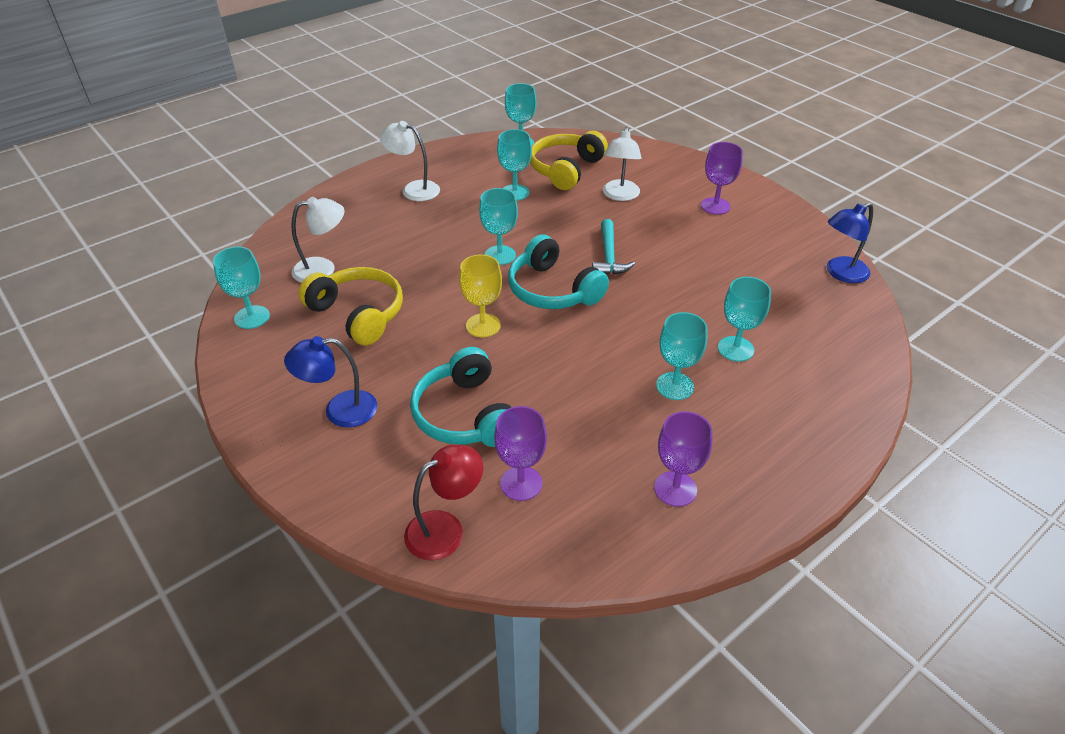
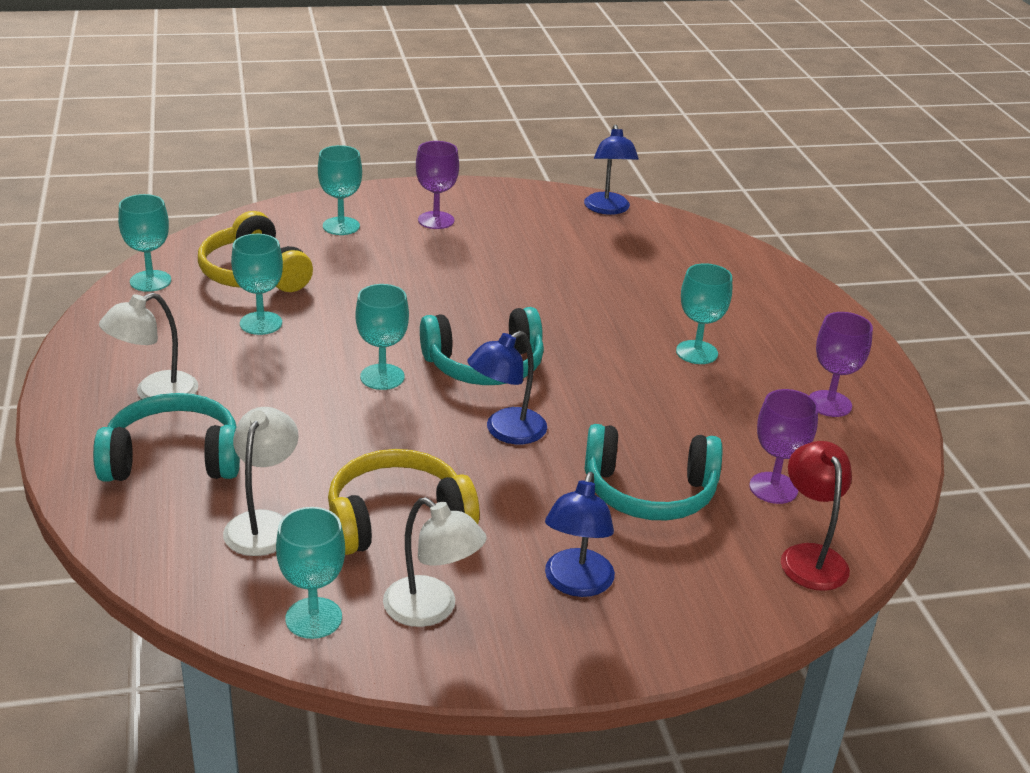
camera: 65 degrees left, 10 degrees down
yellow goblet [459,254,502,337] -> blue lamp [467,331,547,444]
turquoise hammer [592,219,635,275] -> none
white lamp [603,127,641,201] -> white lamp moved to [383,497,487,627]
turquoise goblet [718,277,771,362] -> turquoise goblet moved to [318,145,362,235]
none -> turquoise headphones [93,393,240,482]

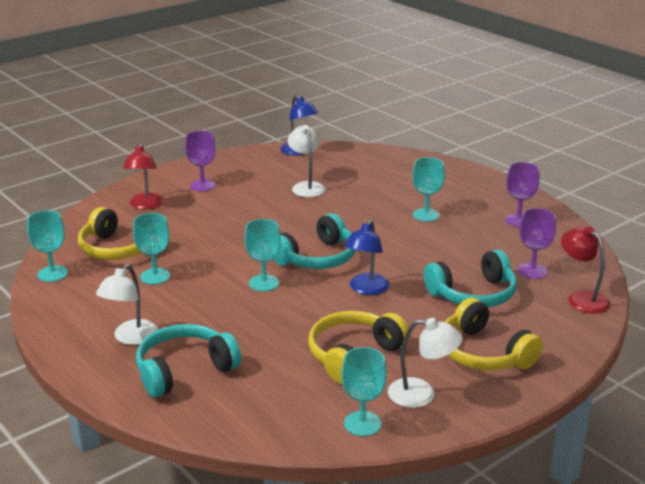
camera: 25 degrees left, 5 degrees down
white lamp [223,407,298,556] -> white lamp moved to [288,125,325,197]
turquoise goblet [318,145,362,235] -> red lamp [123,143,164,210]
blue lamp [545,472,615,597] -> yellow headphones [445,298,543,370]

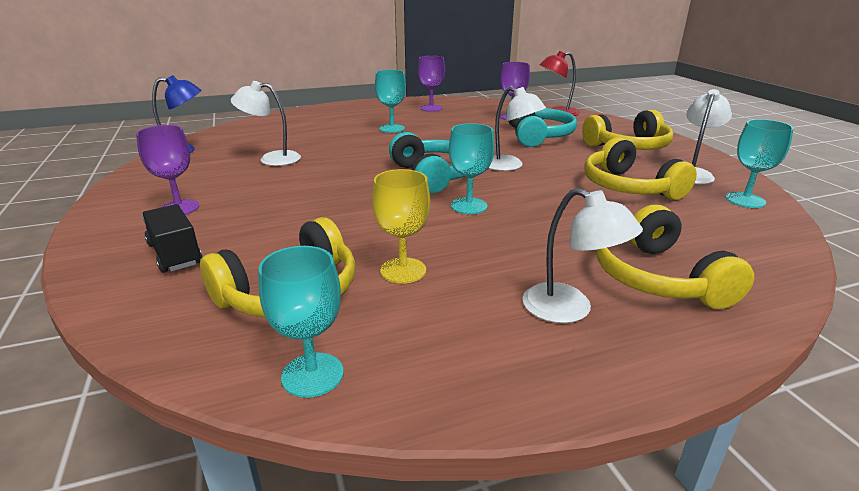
camera: 70 degrees left, 0 degrees up
red lamp [123,143,164,210] -> black truck [142,204,202,273]
turquoise goblet [133,213,170,285] -> yellow goblet [372,169,430,284]
turquoise headphones [136,324,241,398] -> yellow headphones [596,205,754,309]
blue lamp [344,220,390,295] -> white lamp [489,87,546,171]

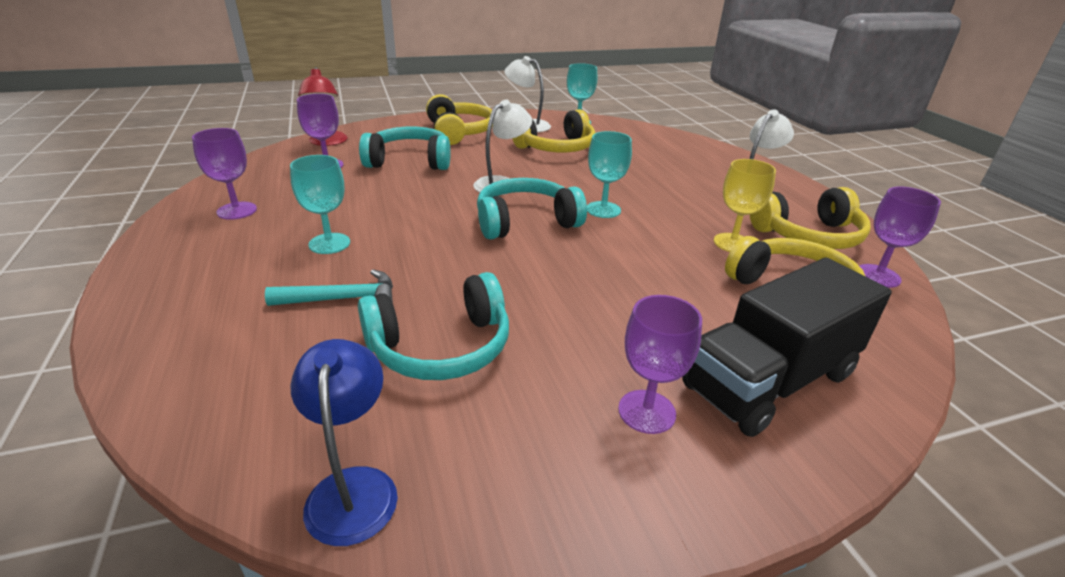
camera: 90 degrees left, 5 degrees up
black truck [142,204,202,273] -> black truck [682,258,892,437], size x1.80
white lamp [231,81,301,166] -> turquoise headphones [358,272,509,380]
turquoise goblet [258,246,344,398] -> purple goblet [859,187,941,288]
yellow headphones [596,205,754,309] -> yellow headphones moved to [750,187,871,249]
none -> turquoise hammer [265,269,393,306]

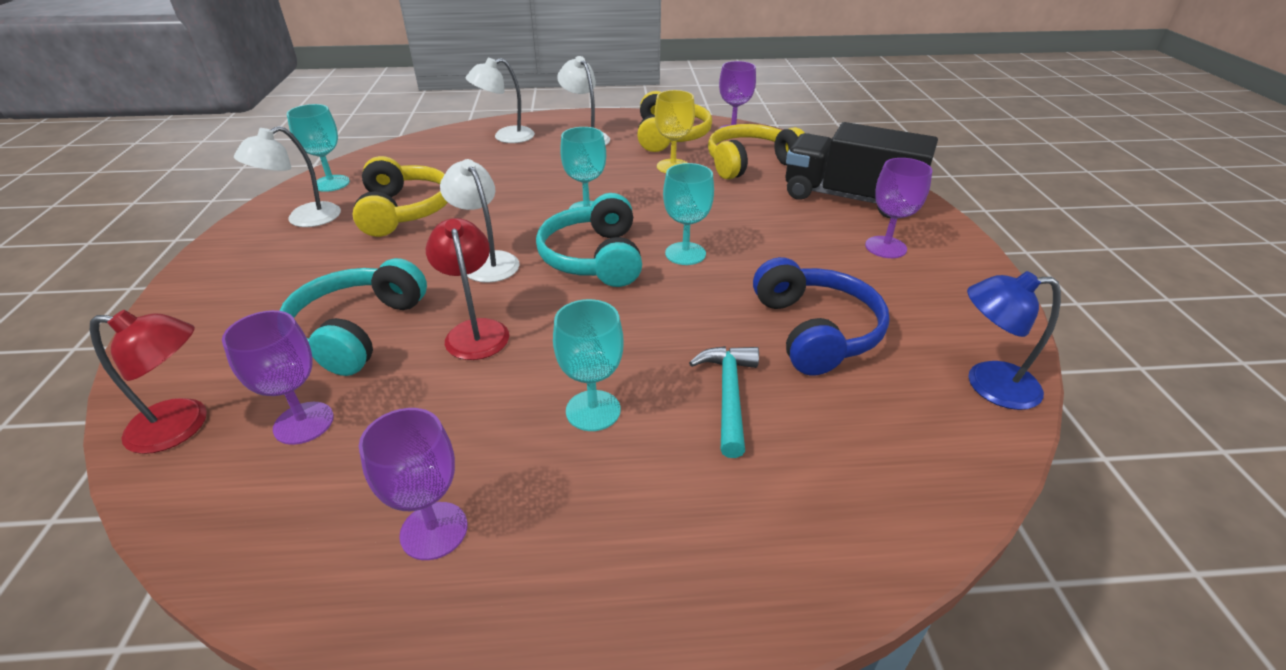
camera: 75 degrees left, 5 degrees up
turquoise headphones [358,272,509,380] -> blue headphones [753,257,890,375]
yellow headphones [426,94,493,145] -> none
black truck [682,258,892,437] -> black truck turned 135 degrees clockwise [785,122,938,218]
none -> red lamp [426,218,509,360]
none -> white lamp [466,58,535,143]
none -> turquoise goblet [663,163,714,265]

